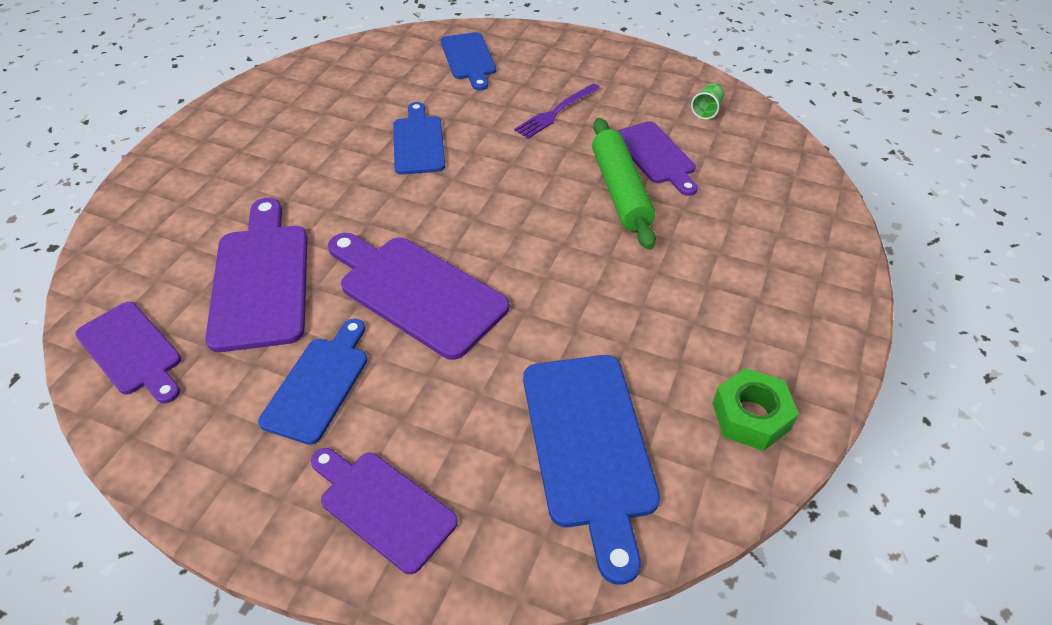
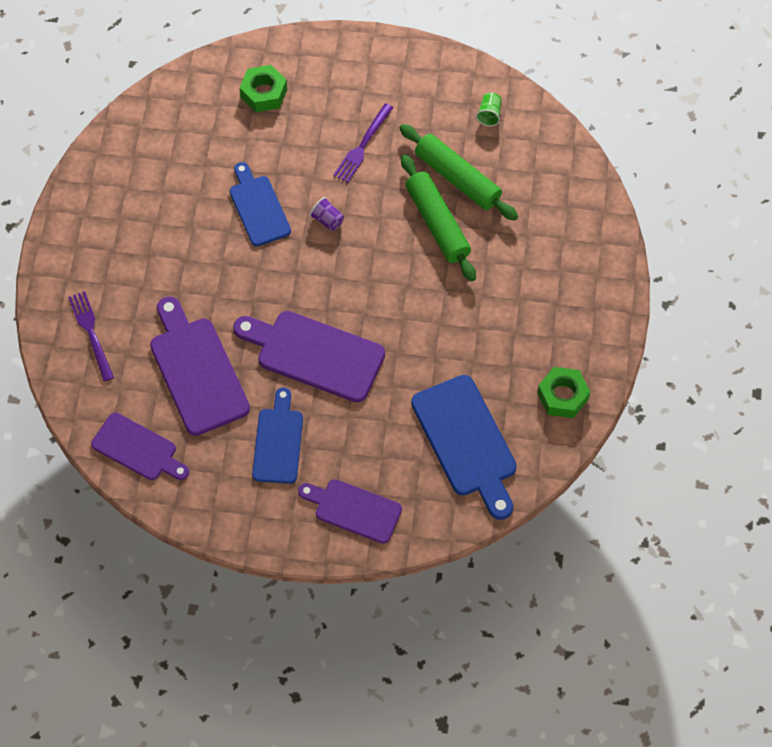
camera: 15 degrees left, 15 degrees up
blue cutting board [441,32,496,90] -> green nut [240,65,287,112]
purple cutting board [617,121,698,196] -> green rolling pin [400,124,518,221]
none -> purple fork [68,291,114,381]
none -> purple cup [309,197,344,231]

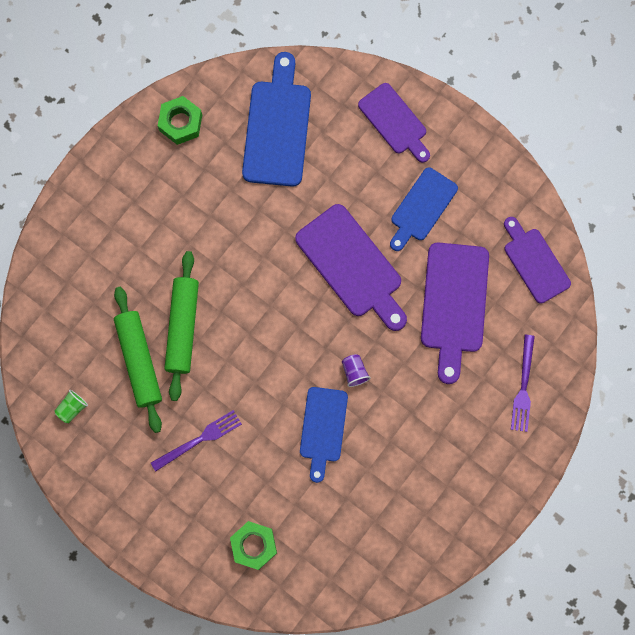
camera: 150 degrees left, 15 degrees up
purple cup [309,197,344,231] -> purple cup moved to [342,354,371,387]

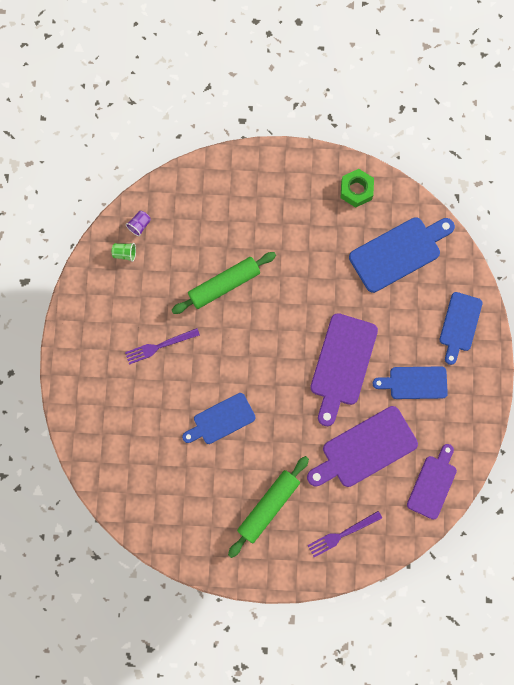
camera: 55 degrees right, 0 degrees up
green rolling pin [114,287,162,433] -> green rolling pin moved to [228,456,309,558]
purple fork [151,410,242,472] -> purple fork turned 135 degrees clockwise [125,328,200,365]
green nut [230,521,277,570] -> none
purple cup [342,354,371,387] -> purple cup moved to [126,211,151,236]
purple cutting board [358,83,430,163] -> blue cutting board [440,292,483,365]

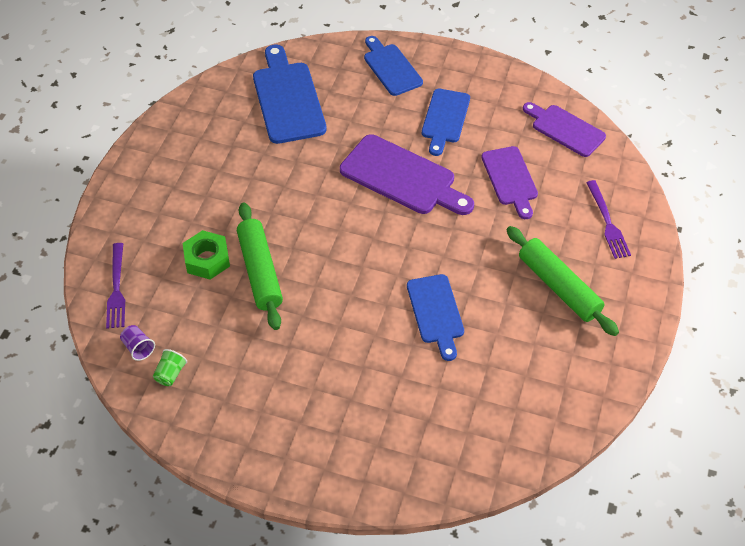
camera: 75 degrees left, 25 degrees down
purple fork [125,328,200,365] -> purple fork moved to [106,243,125,329]
purple cutting board [307,406,418,487] -> purple cutting board [481,146,538,219], size x0.65
green nut [341,169,374,208] -> green nut moved to [183,230,230,280]
blue cutting board [440,292,483,365] -> blue cutting board turned 150 degrees counterclockwise [364,36,423,96]

